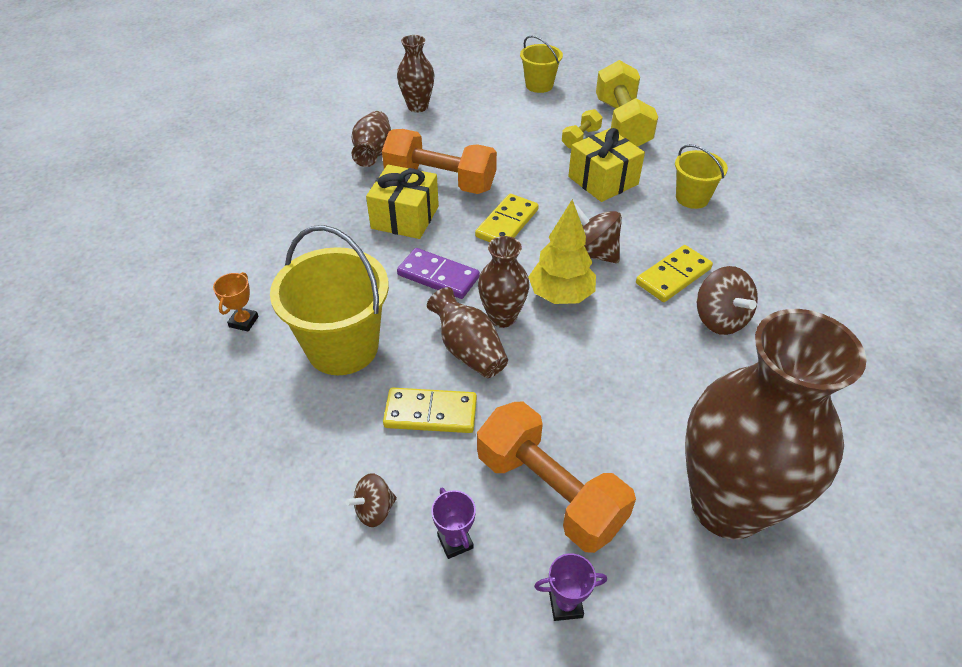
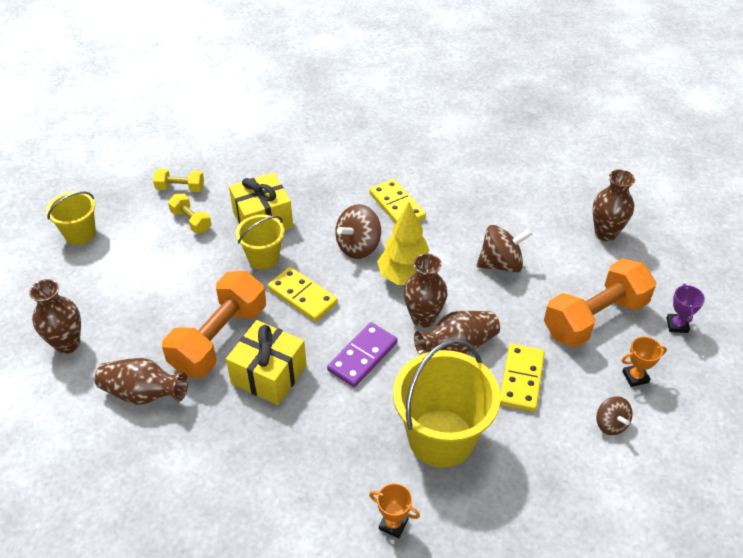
camera: 80 degrees left, 0 degrees up
purple trophy [431,487,476,559] -> orange trophy [622,337,667,387]
yellow dumbbell [596,60,658,147] -> yellow dumbbell [153,169,204,192], size x0.49
yellow bucket [675,144,728,209] -> yellow bucket moved to [236,215,285,270]
brown vase [685,309,867,539] -> brown vase [593,169,635,241], size x0.47
brown spinning top [697,266,758,335] -> brown spinning top moved to [477,225,533,273]

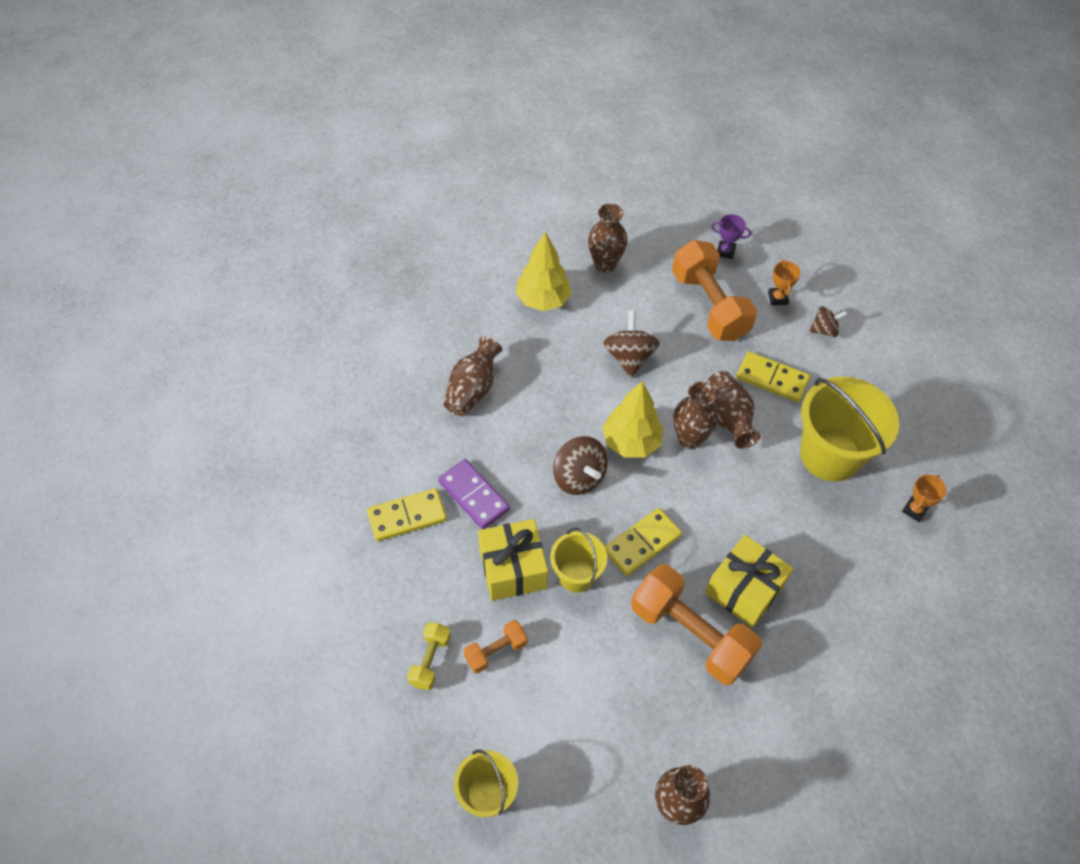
camera: 80 degrees left, 10 degrees up
brown vase [95,358,188,405] -> brown vase moved to [443,336,503,416]
yellow dumbbell [168,194,212,233] -> orange dumbbell [464,620,528,673]
purple domino [327,322,397,387] -> purple domino moved to [438,459,510,529]
yellow domino [369,179,426,223] -> yellow domino moved to [367,488,447,541]
none -> yellow tree [515,232,572,311]

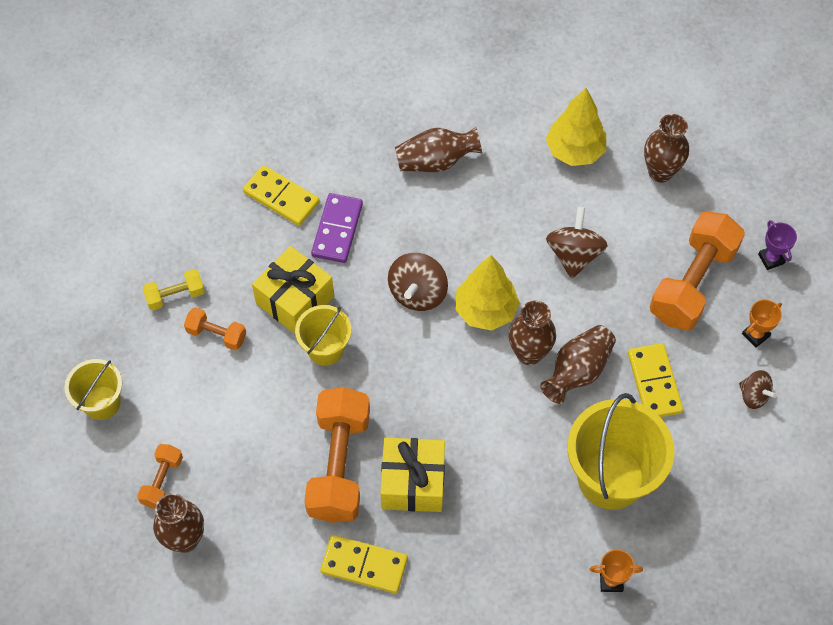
camera: 55 degrees right, 5 degrees up
brown spinning top [603,311,660,378] -> brown spinning top turned 45 degrees counterclockwise [546,207,608,279]
yellow domino [605,508,682,576] -> yellow domino moved to [320,535,408,593]
none -> orange dumbbell [137,444,183,509]

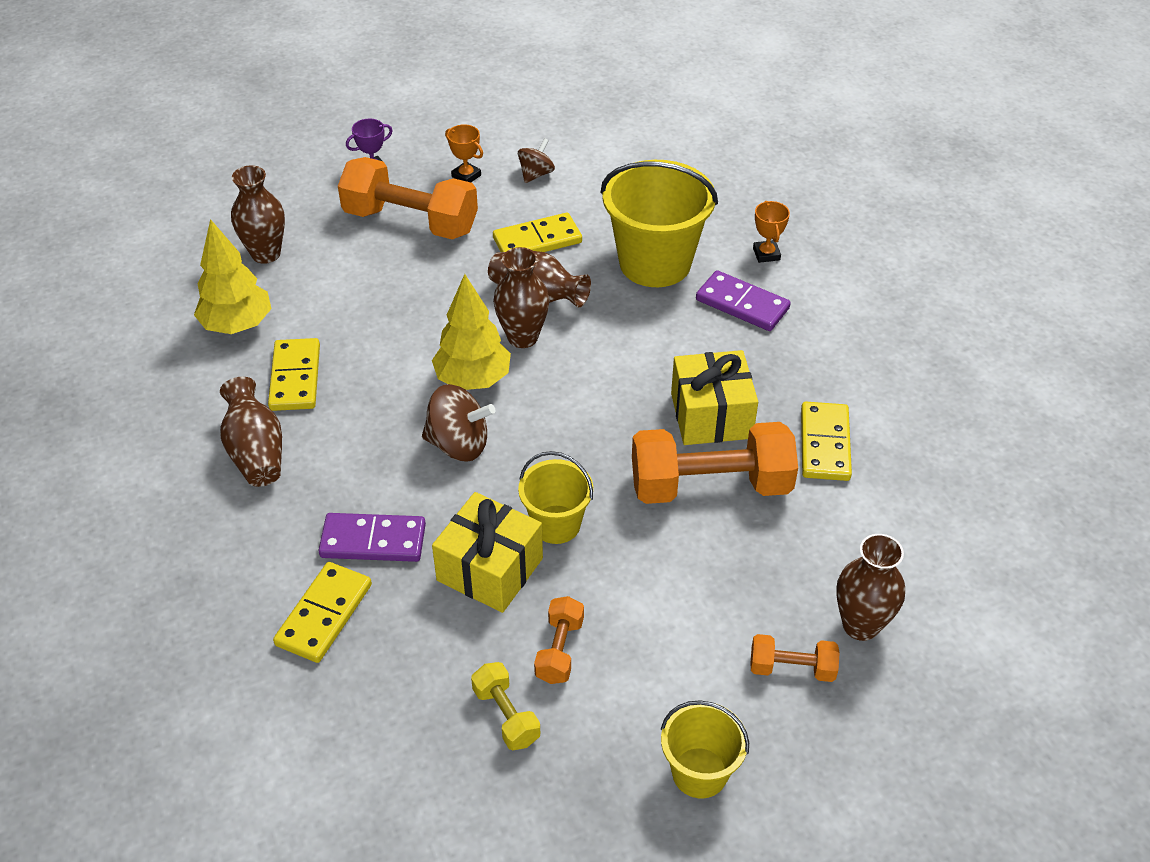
camera: 100 degrees left, 15 degrees down
brown spinning top [546,207,608,279] -> none
none -> yellow domino [268,338,320,411]
none -> purple domino [696,270,791,331]

